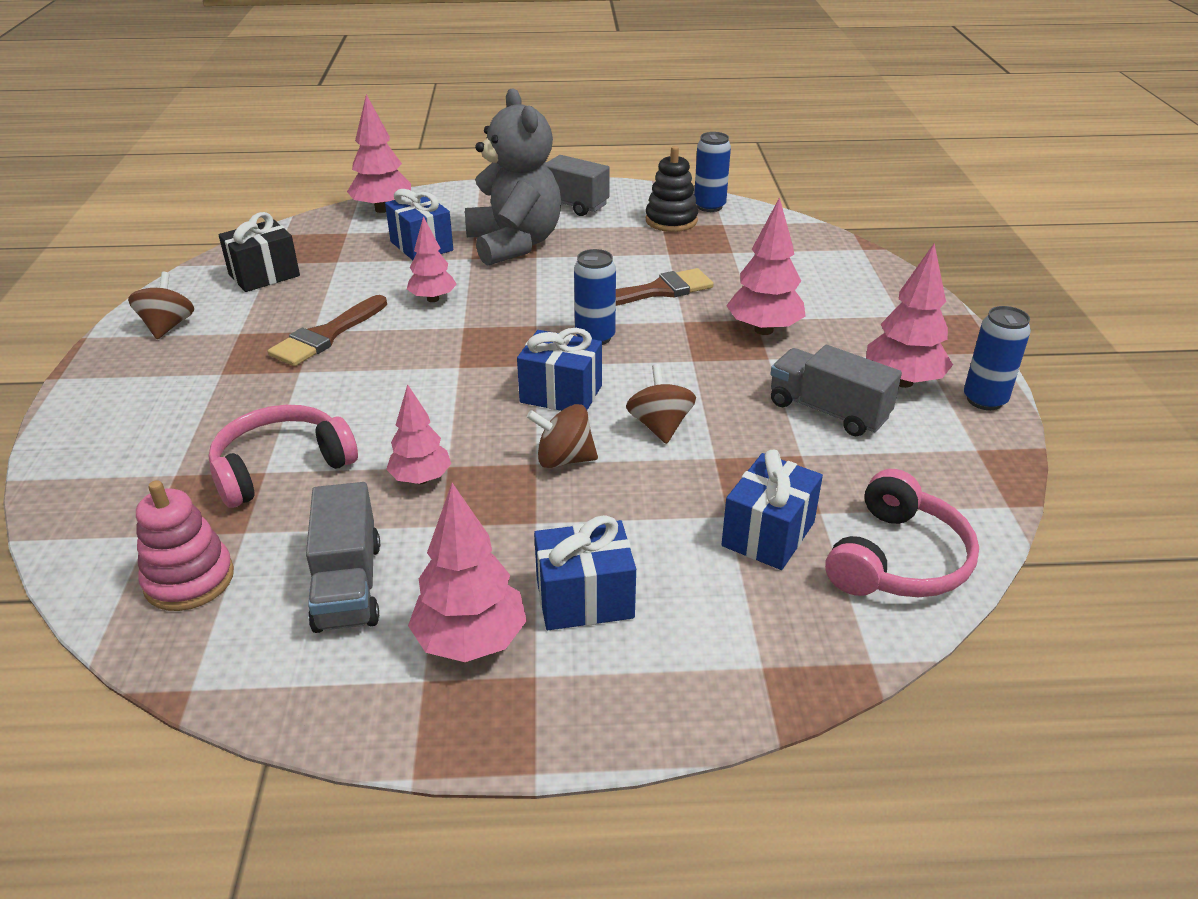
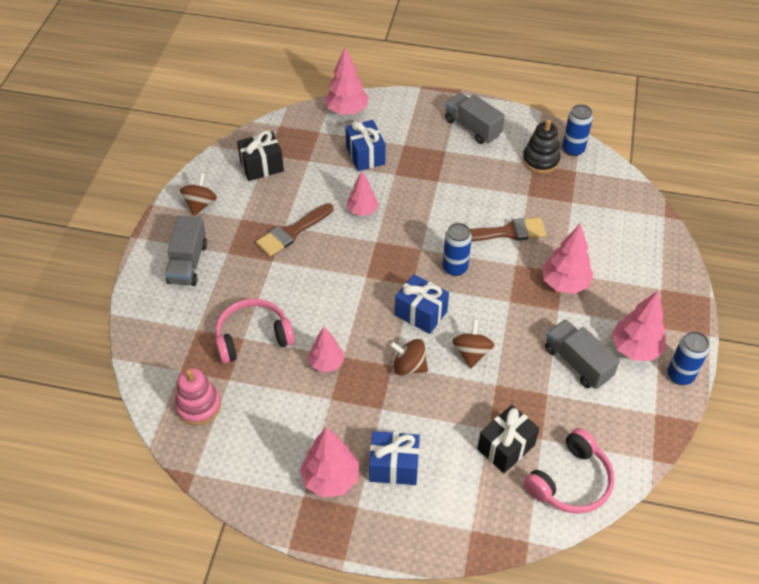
camera: 15 degrees right, 15 degrees up
grey truck [306,482,380,633] -> grey truck moved to [165,216,207,286]
grey teddy bear [465,89,561,266] -> none
blue gift [721,450,823,570] -> black gift [477,405,540,473]

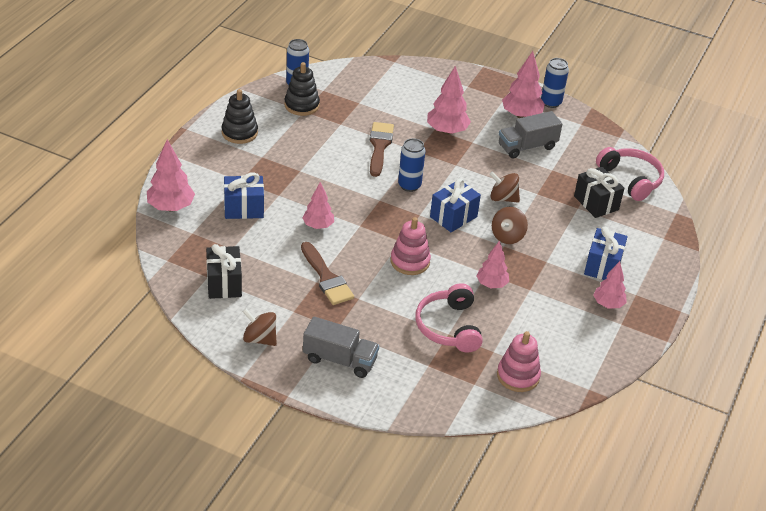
camera: 80 degrees left, 10 degrees down
pink tree [300,427,359,498] -> pink tree [593,261,627,308], size x0.67
grey truck [445,93,505,144] -> black stacking toy [222,89,258,144]
none -> pink stacking toy [391,217,431,275]

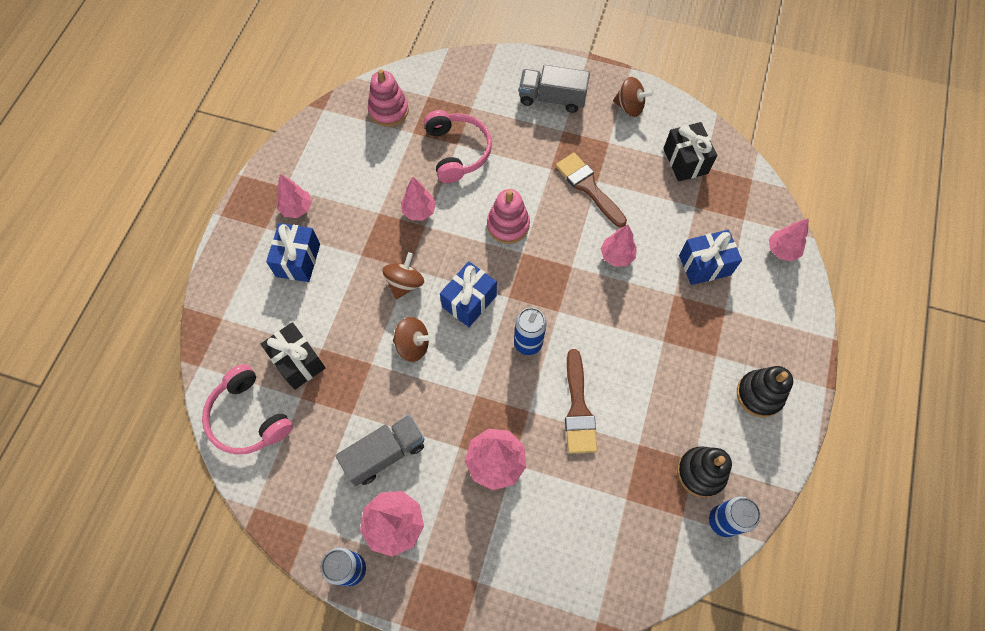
camera: 175 degrees right, 25 degrees up
pink tree [147,139,195,211] -> pink tree [769,218,809,261], size x0.67

